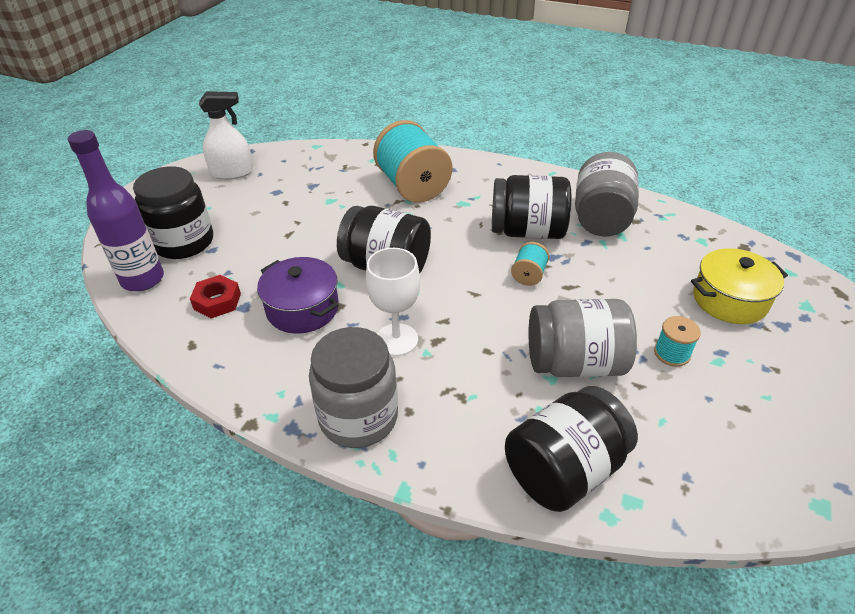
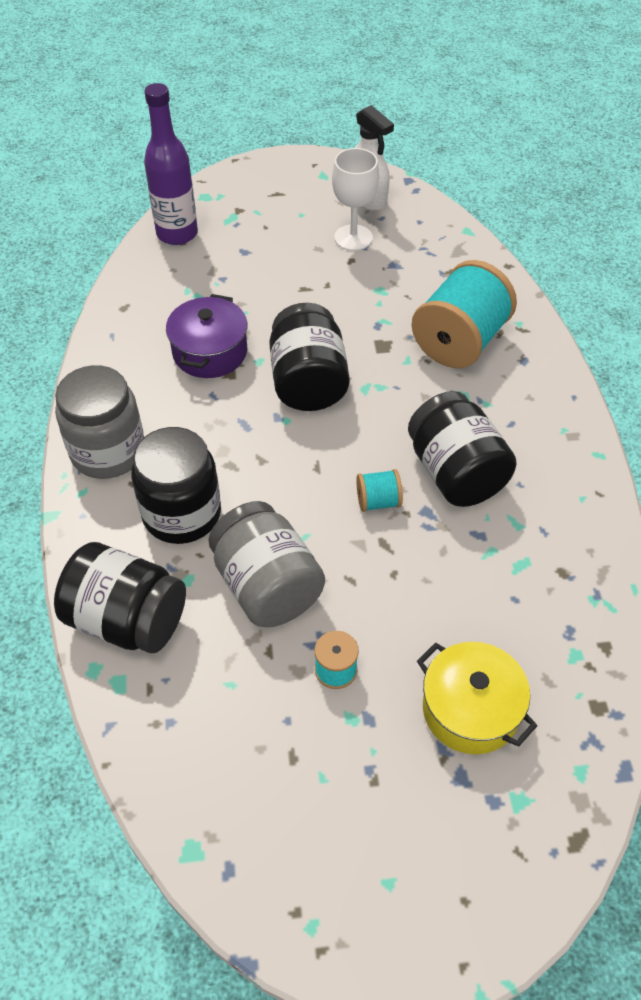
camera: 60 degrees right, 10 degrees up
black jar [133,167,213,259] -> black jar moved to [131,427,221,544]
red nut [190,275,241,319] -> none
white goblet [366,248,420,356] -> white goblet moved to [332,148,379,251]
grey jar [575,152,639,237] -> none

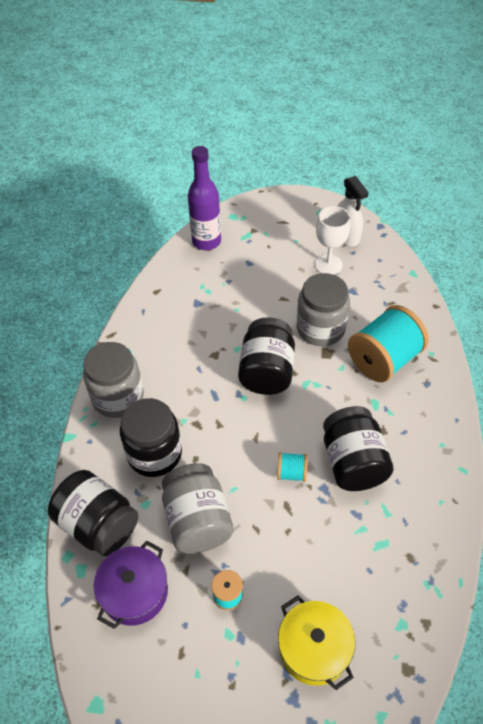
camera: 15 degrees right, 0 degrees up
purple pot [166,294,248,378] -> purple pot moved to [94,541,168,629]
none -> grey jar [297,273,350,346]

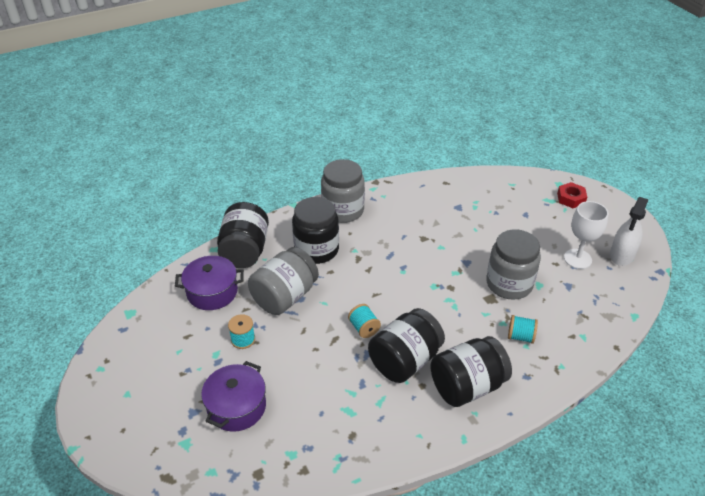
camera: 55 degrees right, 10 degrees down
purple bottle [188,146,221,250] -> none
black jar [238,317,295,395] -> black jar moved to [430,336,512,407]
yellow pot [278,596,355,690] -> purple pot [201,361,266,432]
turquoise spool [348,305,429,382] -> turquoise spool [508,315,538,344], size x0.45
none -> red nut [557,182,587,208]

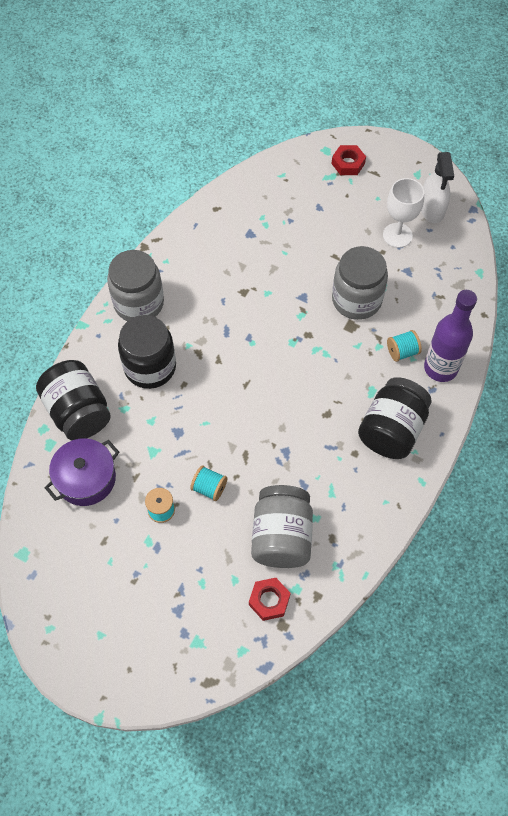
camera: 35 degrees left, 20 degrees up
purple pot [201,361,266,432] -> none
grey jar [248,247,319,315] -> grey jar moved to [251,485,313,568]
turquoise spool [348,304,381,338] -> turquoise spool moved to [190,465,227,501]
black jar [368,308,445,383] -> none
none -> red nut [249,578,290,621]
none -> purple bottle [424,290,477,382]

